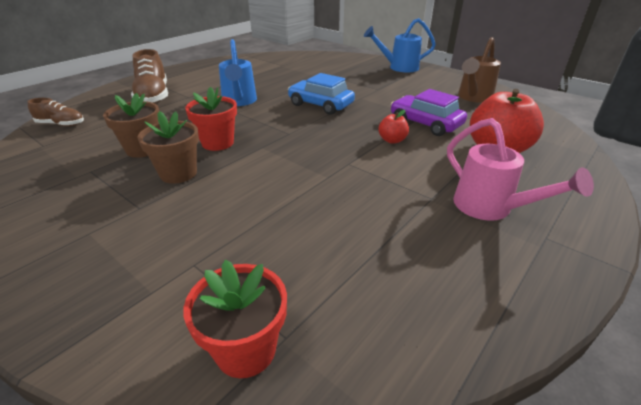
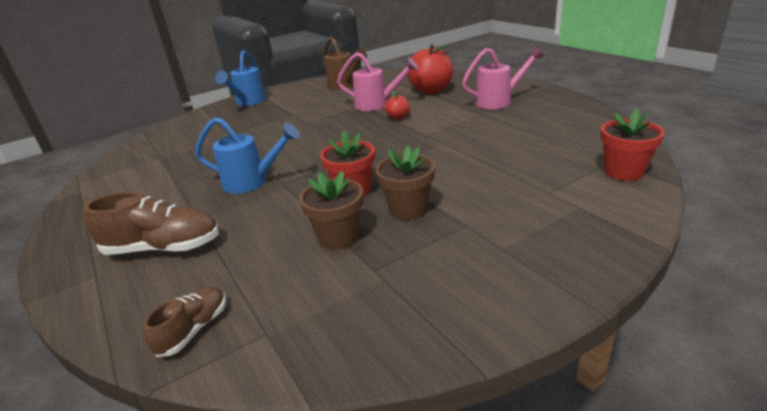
camera: 70 degrees left, 5 degrees down
blue car [288,73,355,115] -> none
purple car [391,89,467,136] -> pink watering can [337,52,419,111]

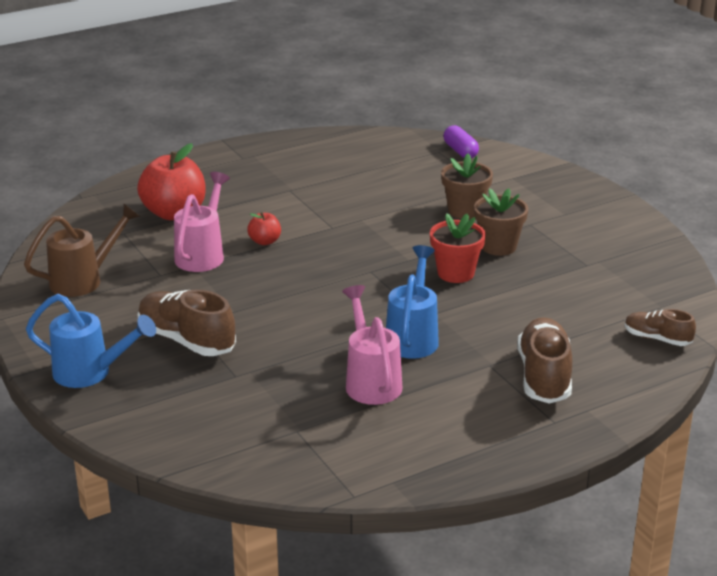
camera: 90 degrees left, 0 degrees up
brown flower pot [299,171,363,250] -> brown flower pot moved to [441,153,493,219]
pink watering can [462,46,544,109] -> pink watering can moved to [342,285,402,405]
red flower pot [600,109,664,181] -> purple capsule [443,125,479,158]
none -> brown shoe [138,290,236,356]

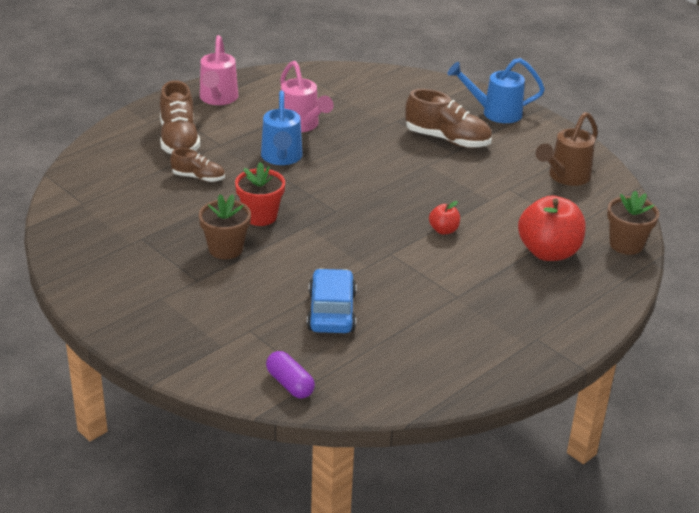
camera: 165 degrees right, 5 degrees up
pink watering can [174,172,230,272] -> pink watering can moved to [200,35,238,105]
brown flower pot [441,153,493,219] -> brown flower pot moved to [607,191,659,255]
brown shoe [625,309,696,346] -> brown shoe moved to [170,148,225,182]
none -> blue car [307,268,357,333]

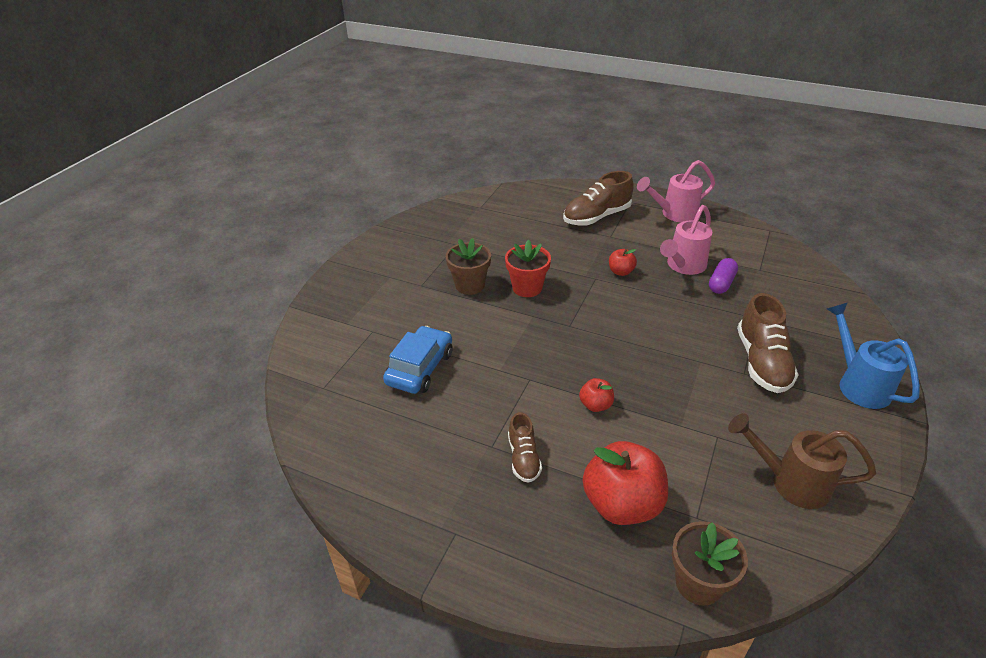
camera: 70 degrees right, 5 degrees up
brown shoe [170,148,225,182] -> brown shoe moved to [508,412,542,483]
blue watering can [261,91,303,165] -> red apple [609,249,637,276]
purple capsule [266,351,315,398] -> purple capsule moved to [709,258,738,294]
blue car [307,268,357,333] -> blue car turned 45 degrees counterclockwise [383,326,453,394]

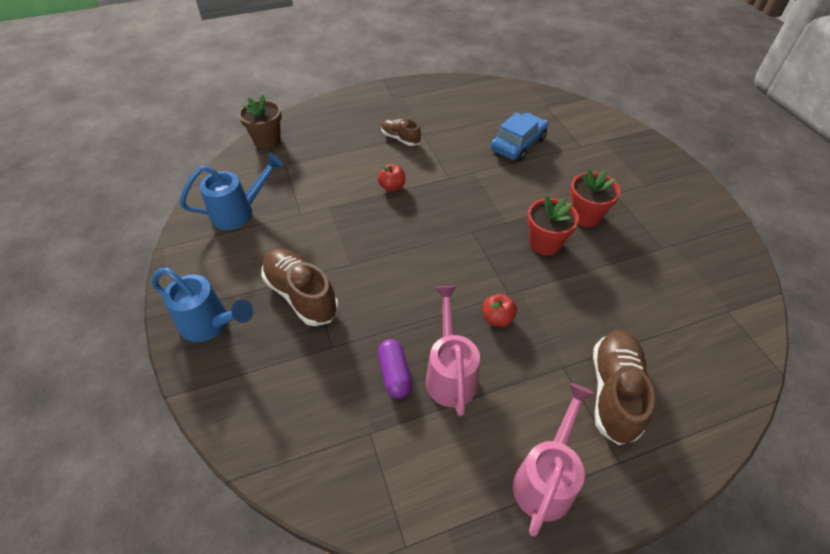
camera: 135 degrees right, 10 degrees up
blue car [383,326,453,394] -> blue car turned 120 degrees counterclockwise [491,112,548,162]
brown flower pot [446,238,491,295] -> red flower pot [570,169,620,227]
red apple [583,441,668,525] -> none
brown watering can [728,413,876,509] -> blue watering can [180,153,284,230]

